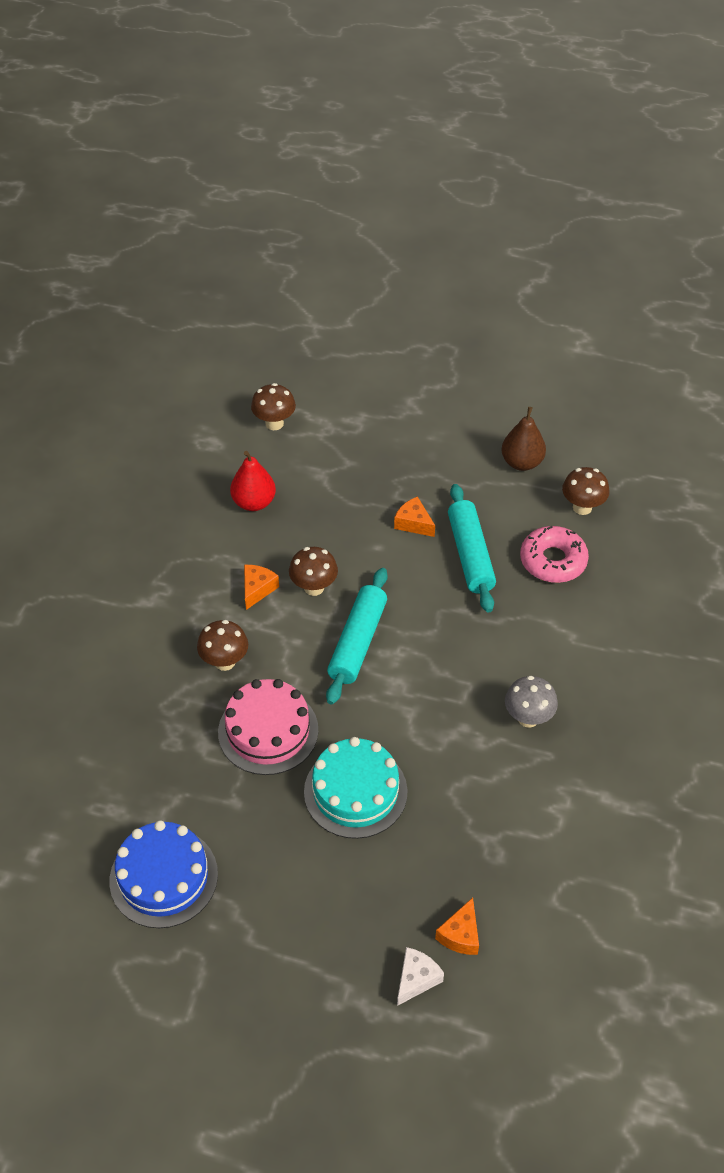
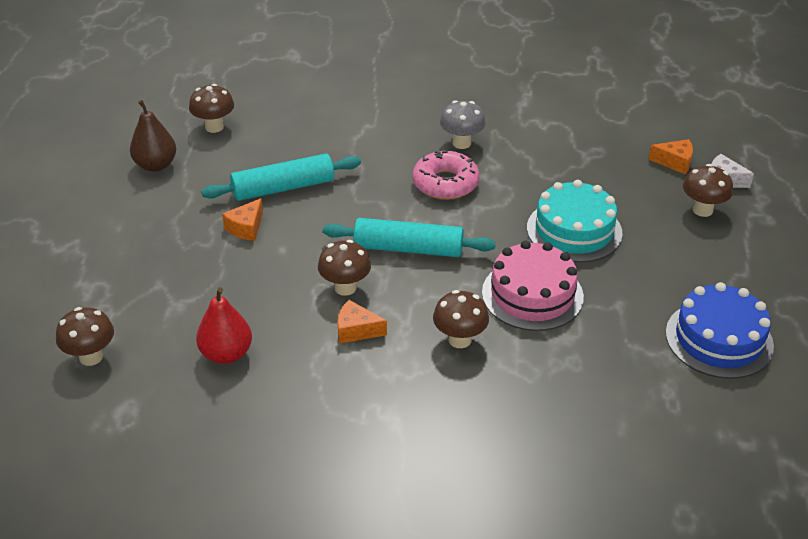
camera: 100 degrees left, 10 degrees down
pink donut [520,526,589,583] -> pink donut moved to [412,151,480,200]
none -> brown mushroom [683,164,733,217]

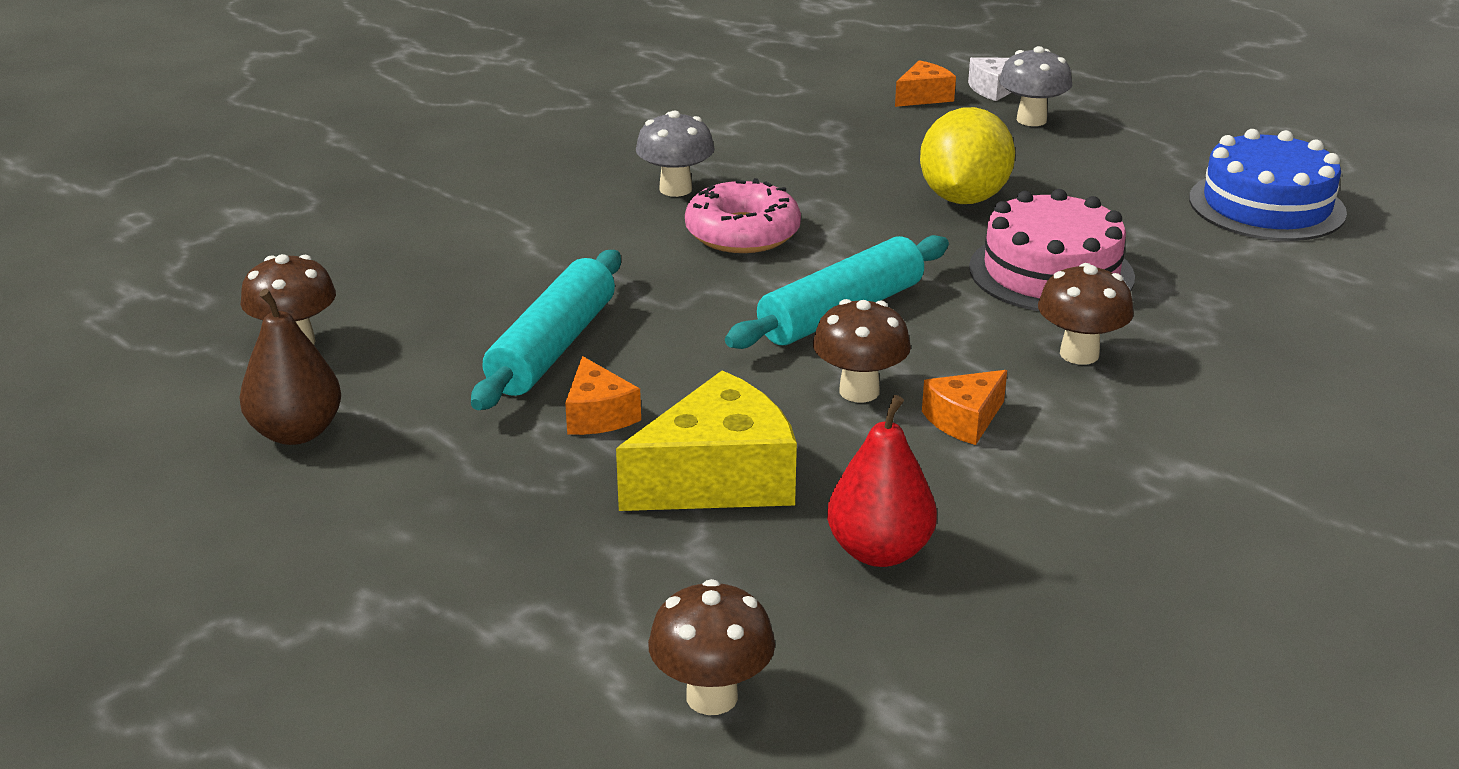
camera: 50 degrees left, 10 degrees down
turquoise cake [527,180,623,262] -> yellow lemon [920,107,1015,204]
brown mushroom [683,164,733,217] -> grey mushroom [999,46,1072,126]
none -> yellow cheese [616,370,797,511]

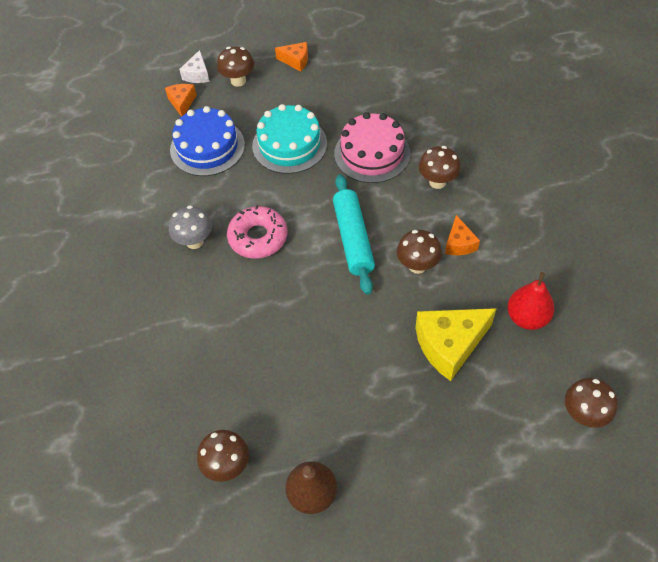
camera: 55 degrees left, 25 degrees up
turquoise rolling pin [471,250,621,410] -> none
orange cheese [565,356,641,435] -> orange cheese moved to [275,42,308,72]
yellow cheese [616,370,797,511] -> yellow cheese turned 120 degrees counterclockwise [415,308,497,381]
yellow lemon [920,107,1015,204] -> turquoise cake [252,104,327,174]
grey mushroom [999,46,1072,126] -> brown mushroom [217,46,254,87]
blue cake [1189,129,1347,241] -> blue cake moved to [170,106,245,176]

